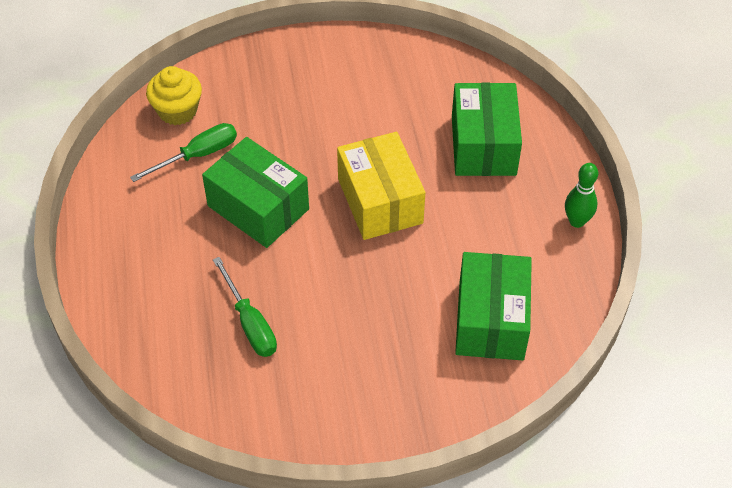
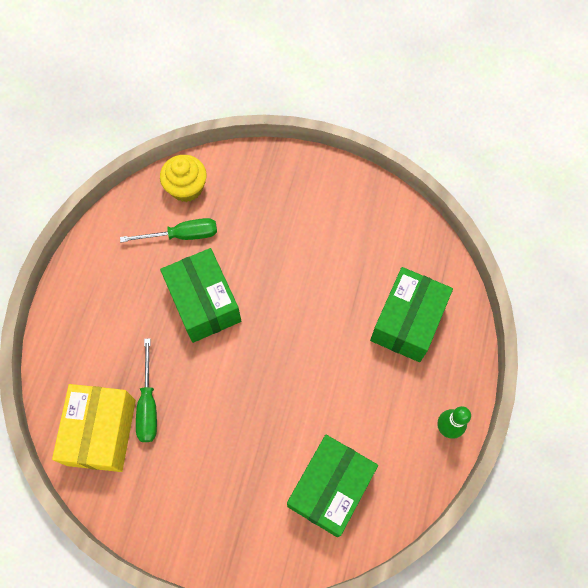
camera: 25 degrees right, 15 degrees up
yellow box [337,132,426,240] -> yellow box moved to [52,384,136,472]

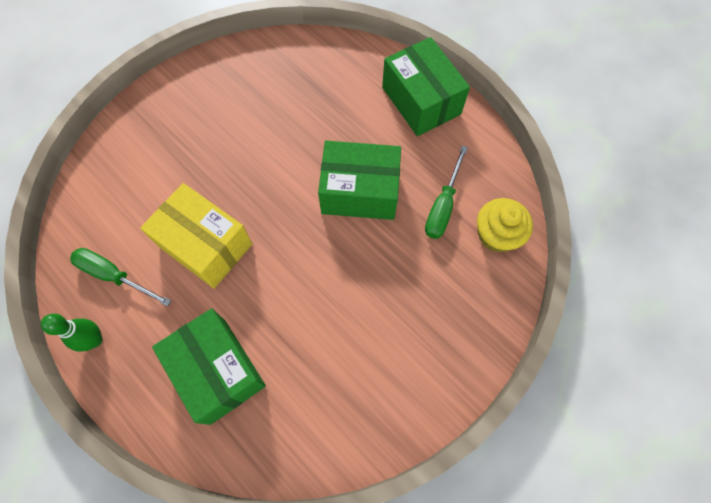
camera: 120 degrees right, 0 degrees up
yellow box [52,384,136,472] -> yellow box moved to [140,183,252,288]
green screwdriver [136,338,157,442] -> green screwdriver moved to [70,248,171,307]
green box [287,435,378,537] -> green box moved to [382,37,470,136]

